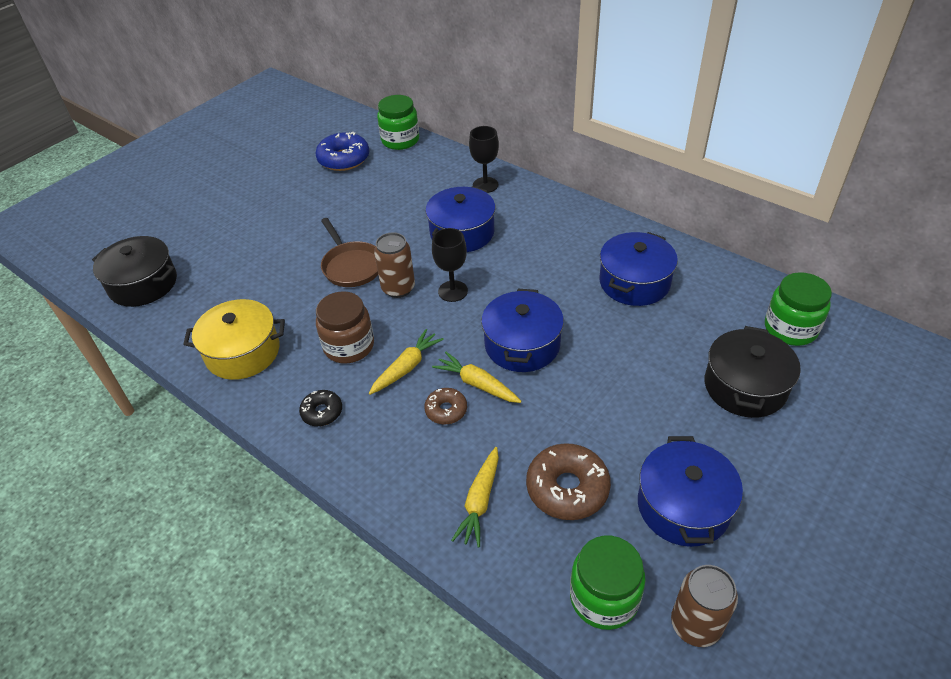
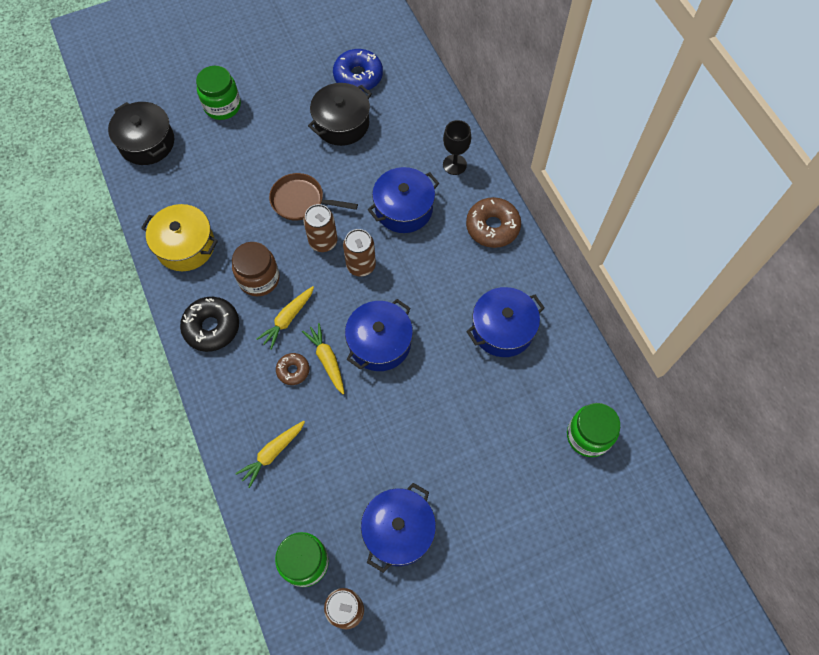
camera: 25 degrees right, 20 degrees up
black donut [299,390,342,426] -> black donut [180,297,239,352], size x1.77
brown pan [321,218,378,287] -> brown pan turned 105 degrees clockwise [269,173,358,221]
yellow carrot [369,329,444,395] -> yellow carrot turned 150 degrees clockwise [256,286,314,350]
green jar [377,95,419,150] -> green jar moved to [196,66,241,120]
black goblet [432,228,468,302] -> brown can [343,229,376,277]
brown donut [526,443,611,520] -> brown donut moved to [466,197,521,248]
black pot [704,326,801,418] -> black pot moved to [308,83,372,146]

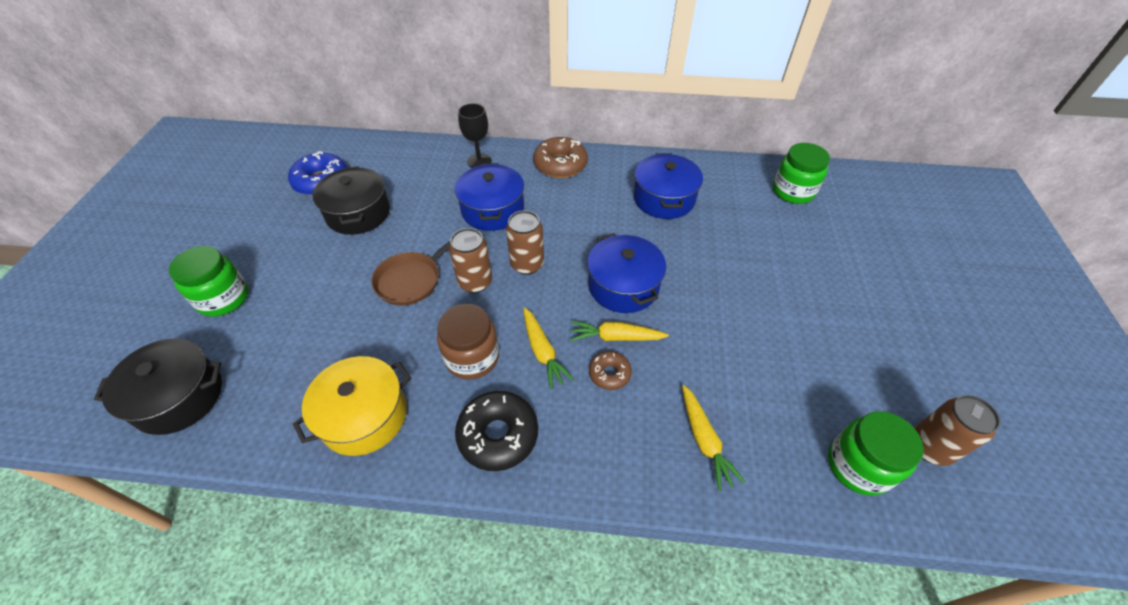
camera: 60 degrees left, 15 degrees down
blue pot [361,483,436,573] -> none

